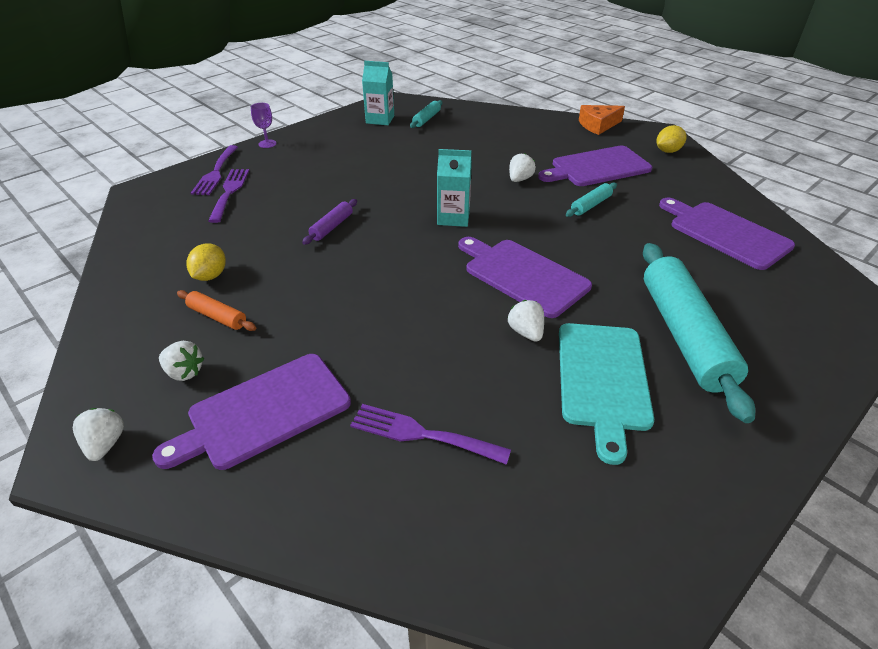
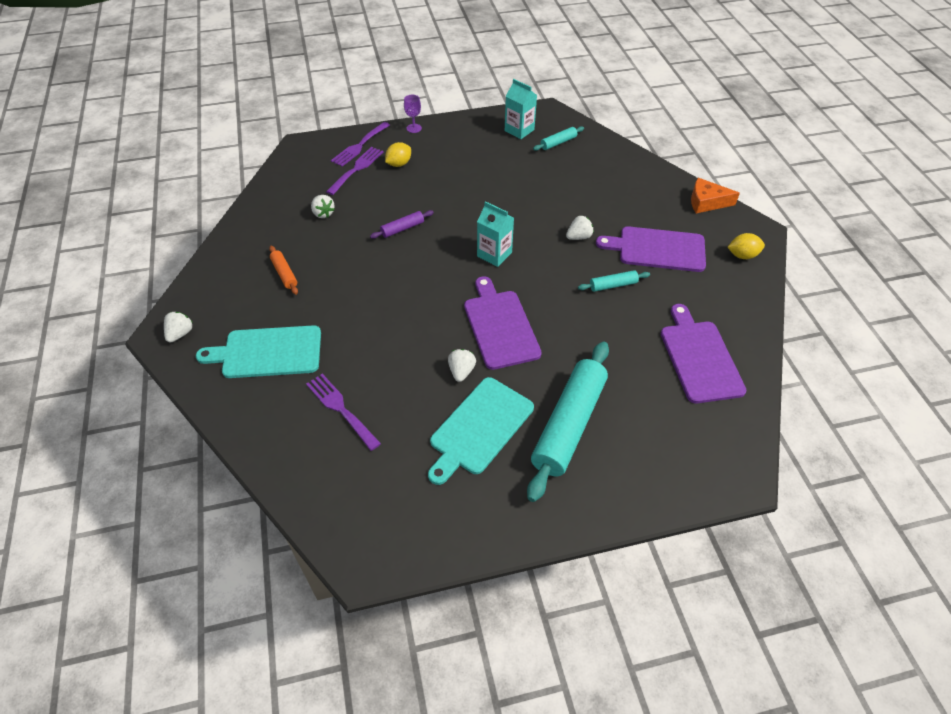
camera: 30 degrees right, 10 degrees up
purple cutting board [152,354,351,470] -> turquoise cutting board [196,325,321,378]
white strawberry [159,341,204,381] -> white strawberry moved to [311,195,335,218]
yellow lemon [186,243,226,281] -> yellow lemon moved to [385,142,411,167]

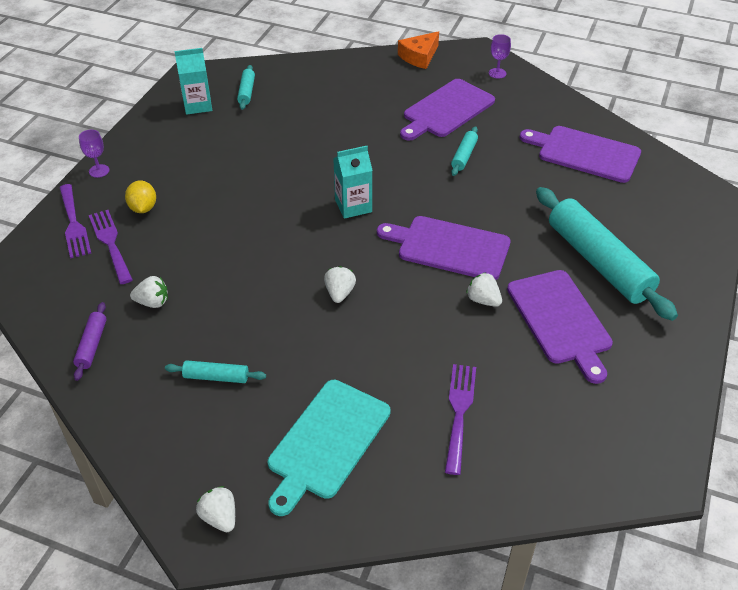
camera: 55 degrees left, 5 degrees down
orange rolling pin [269,246,298,295] -> turquoise rolling pin [165,360,266,383]
purple fork [306,373,381,451] -> purple fork turned 105 degrees clockwise [445,364,476,475]
purple rolling pin [370,210,434,239] -> purple rolling pin moved to [73,302,107,381]
turquoise cutting board [428,377,534,485] -> purple cutting board [507,270,613,384]
white strawberry [566,216,594,240] -> white strawberry moved to [324,266,356,303]
yellow lemon [728,233,765,259] -> purple goblet [489,34,511,79]

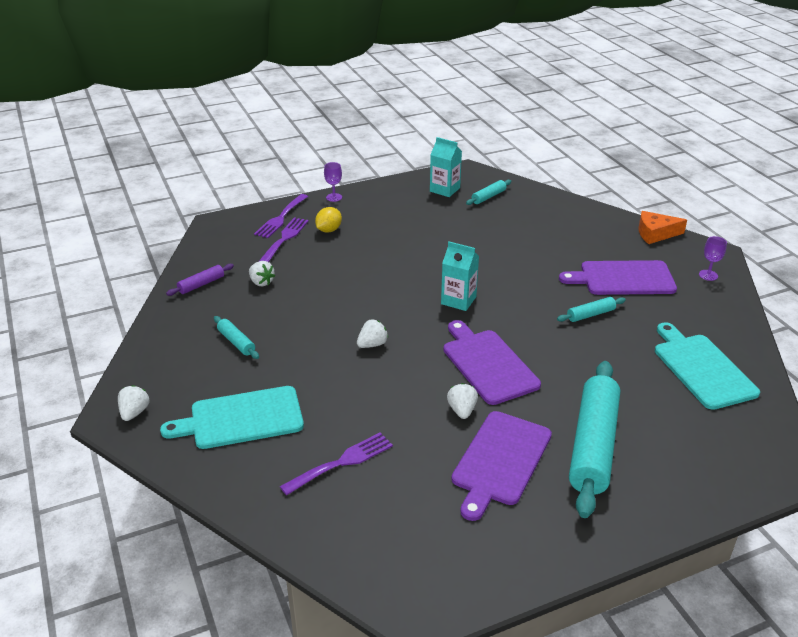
camera: 45 degrees right, 10 degrees down
purple cutting board [519,126,641,183] -> turquoise cutting board [655,322,760,410]

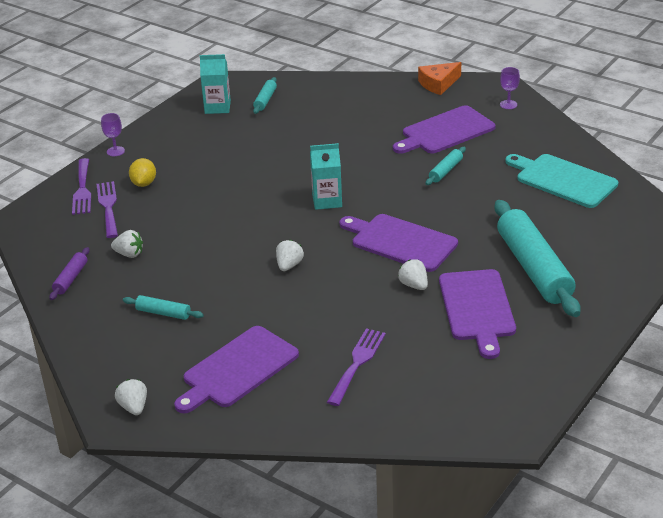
camera: 30 degrees left, 0 degrees up
turquoise cutting board [160,386,304,449] -> purple cutting board [174,326,299,414]

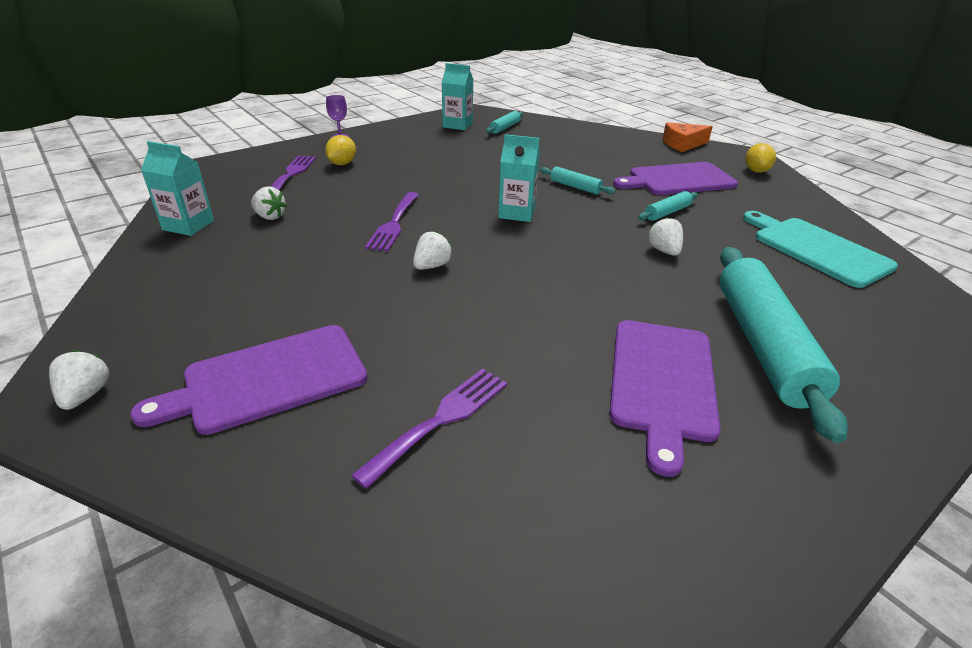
camera: 15 degrees right, 0 degrees up
purple rolling pin [49,247,89,300] -> turquoise carton [141,141,214,236]
purple fork [72,158,91,215] -> purple fork moved to [365,192,419,251]
turquoise rolling pin [123,295,204,320] -> turquoise rolling pin moved to [540,166,615,195]
purple cutting board [340,214,458,272] -> none
white strawberry [398,259,428,290] -> white strawberry moved to [648,217,683,256]
purple goblet [500,67,520,109] -> yellow lemon [745,143,776,173]

